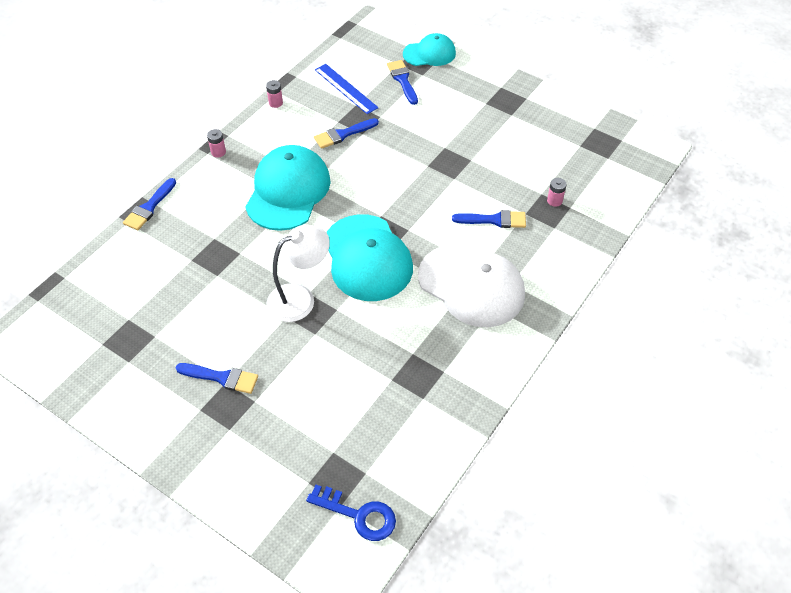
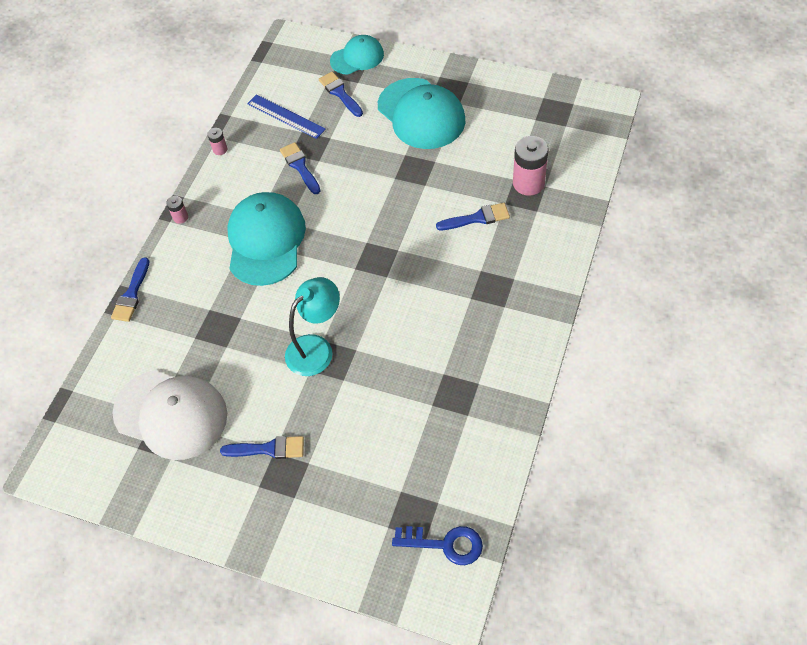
camera: 10 degrees left, 5 degrees up
white lamp [267,225,330,322] -> turquoise lamp [285,277,340,376]
blue brush [314,118,379,149] -> blue brush turned 105 degrees clockwise [280,142,321,194]
turquoise cap [326,214,413,301] -> turquoise cap moved to [378,78,465,149]
white cap [418,244,525,327] -> white cap moved to [113,370,227,460]
pink battery [547,178,566,207] -> pink battery [513,136,549,196], size x2.06

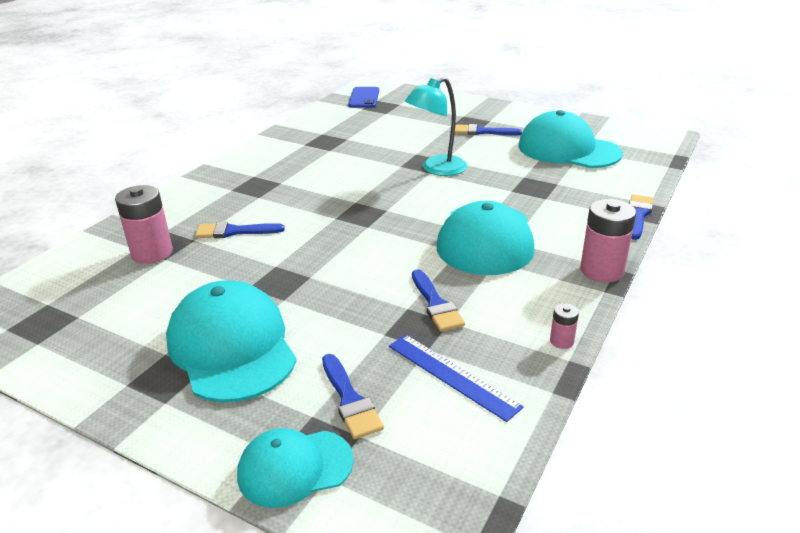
camera: 175 degrees left, 25 degrees down
white cap [113,370,227,460] -> turquoise cap [519,110,623,168]
pink battery [166,196,188,224] -> pink battery [580,199,636,282], size x2.06
blue key [392,526,483,565] -> blue phone [348,87,379,108]

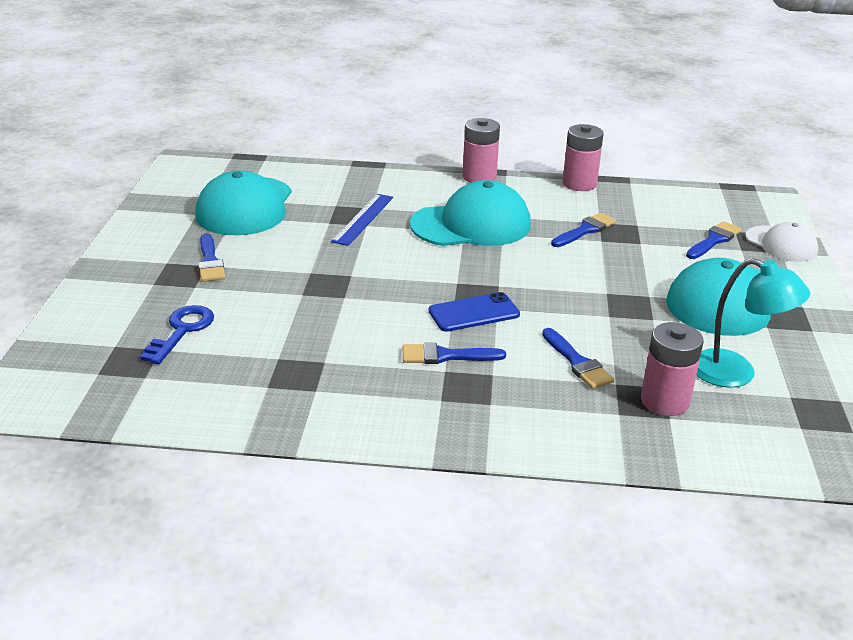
camera: 115 degrees left, 0 degrees up
turquoise cap [237,428,354,508] -> white cap [745,222,818,262]
blue phone [348,87,379,108] -> blue phone moved to [428,292,520,332]
blue ruler [389,335,523,422] -> blue ruler moved to [331,194,393,246]
turquoise lamp [405,77,467,176] -> turquoise lamp moved to [697,258,810,388]
pink battery [550,303,579,349] -> pink battery [563,124,603,191], size x2.06
blue brush [629,194,654,240] -> blue brush moved to [403,343,506,364]
none -> blue key [140,305,214,365]

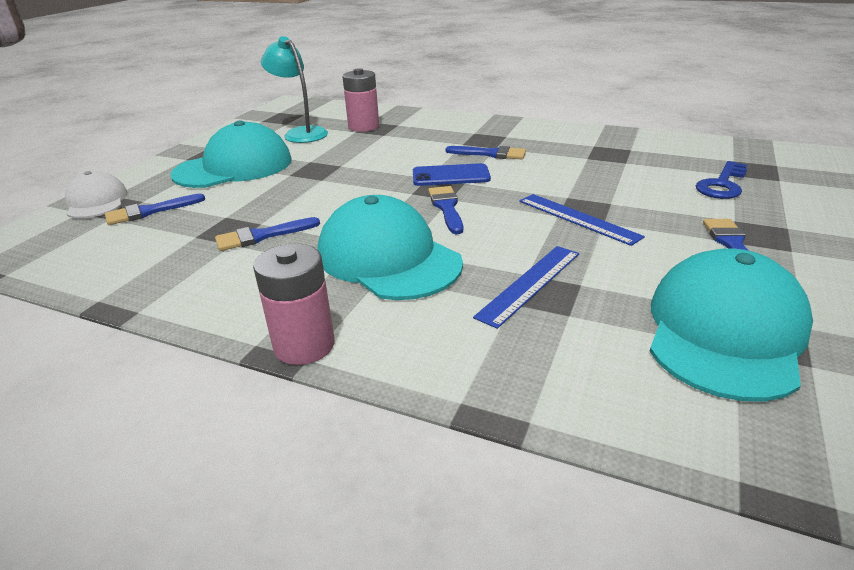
camera: 160 degrees left, 0 degrees up
turquoise cap [410,180,531,246] -> turquoise cap turned 45 degrees clockwise [317,195,463,300]
blue brush [542,328,614,389] -> blue brush moved to [428,186,463,234]
pink battery [563,124,603,191] -> none
none -> blue ruler [519,194,645,246]

